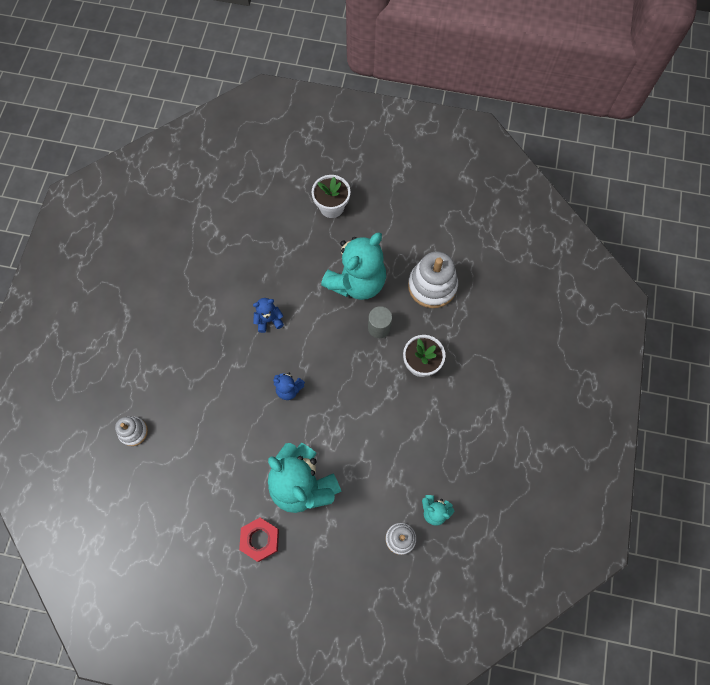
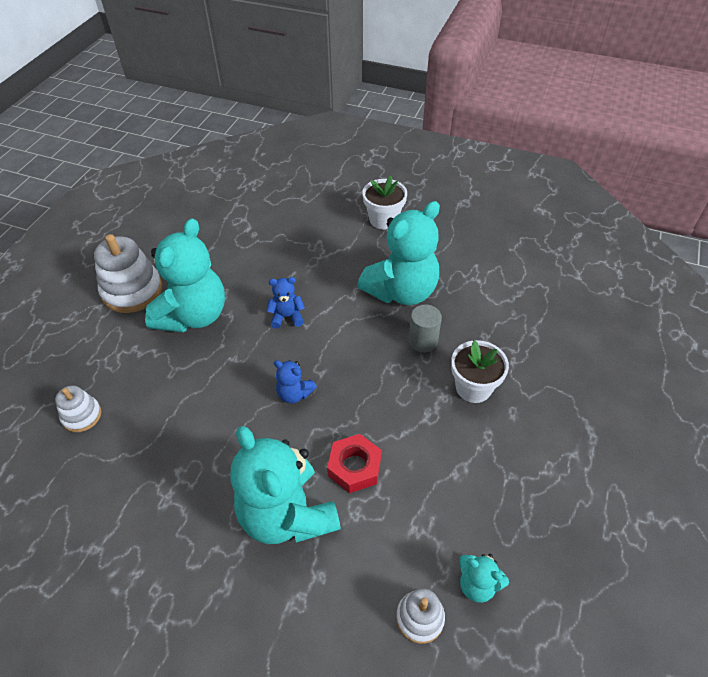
camera: 10 degrees right, 20 degrees down
red nut [239,518,279,562] -> red nut moved to [327,434,382,493]
white stacking toy [408,251,458,308] -> white stacking toy moved to [94,234,162,313]
none -> turquoise teddy bear [145,218,225,333]

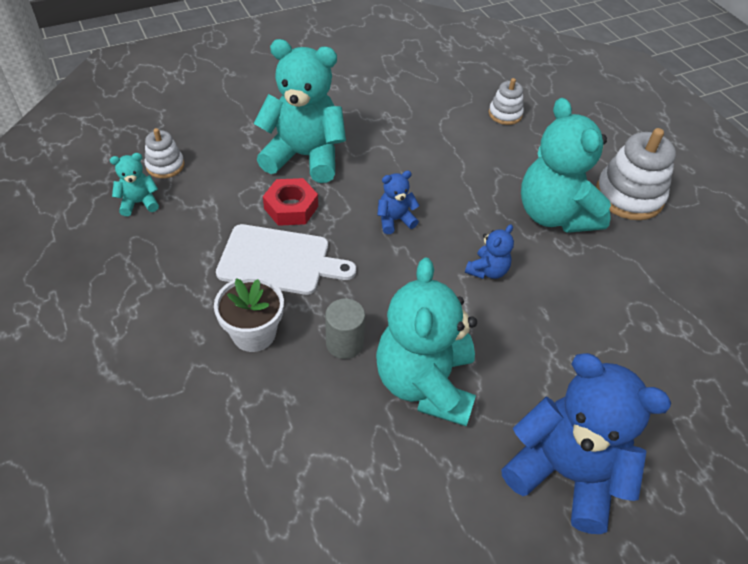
camera: 130 degrees right, 0 degrees up
white flower pot [362,176,407,230] -> blue teddy bear [501,353,671,534]
none -> white cutting board [216,224,356,295]

